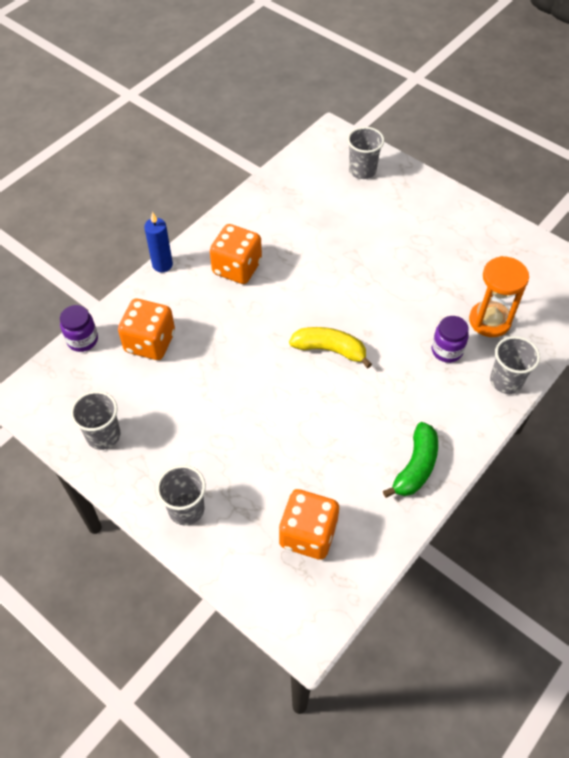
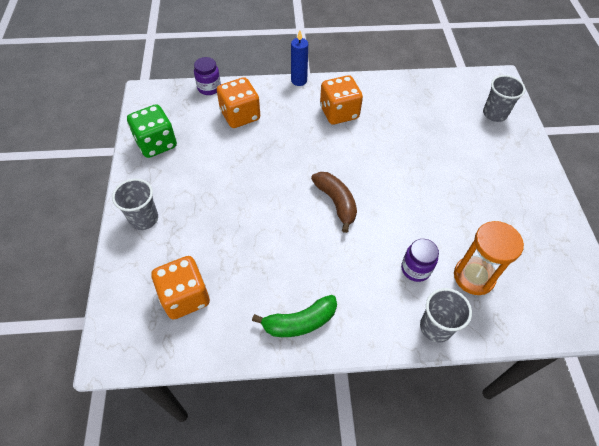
camera: 45 degrees right, 0 degrees up
grey cup [71,391,121,450] -> green dice [127,104,177,158]
yellow banana [289,327,372,368] -> brown banana [311,172,357,233]

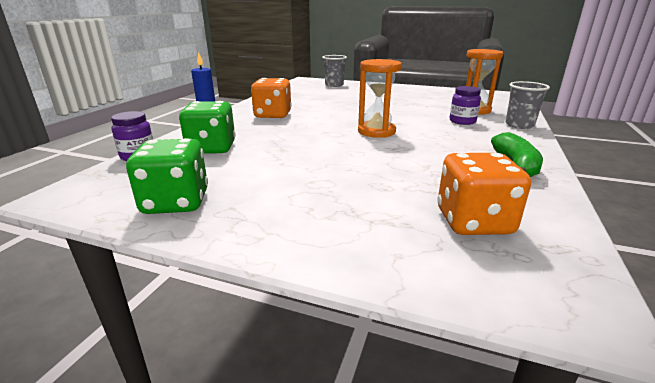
camera: 65 degrees left, 30 degrees down
grey cup [112,179,158,230] -> none
orange dice [217,77,260,128] -> green dice [179,101,235,154]
brown banana [311,172,357,233] -> orange hourglass [358,59,402,138]

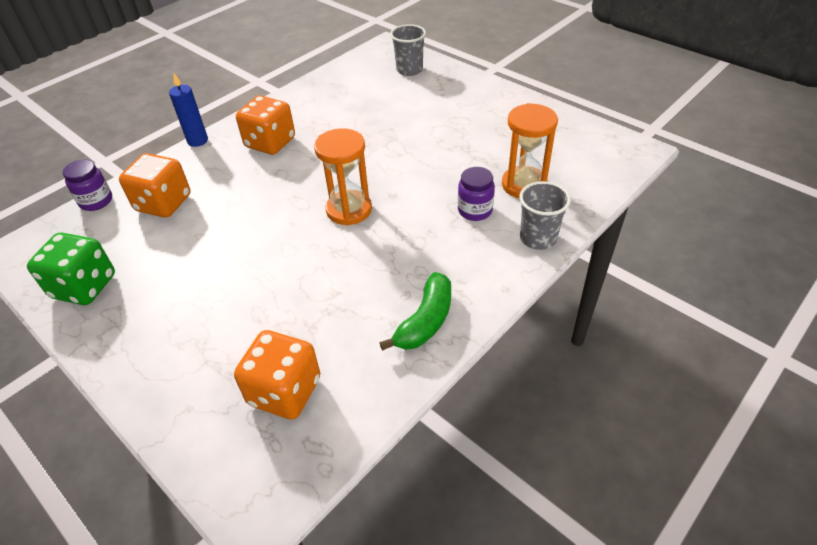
camera: 25 degrees right, 20 degrees up
green dice [179,101,235,154] -> orange dice [119,153,191,218]

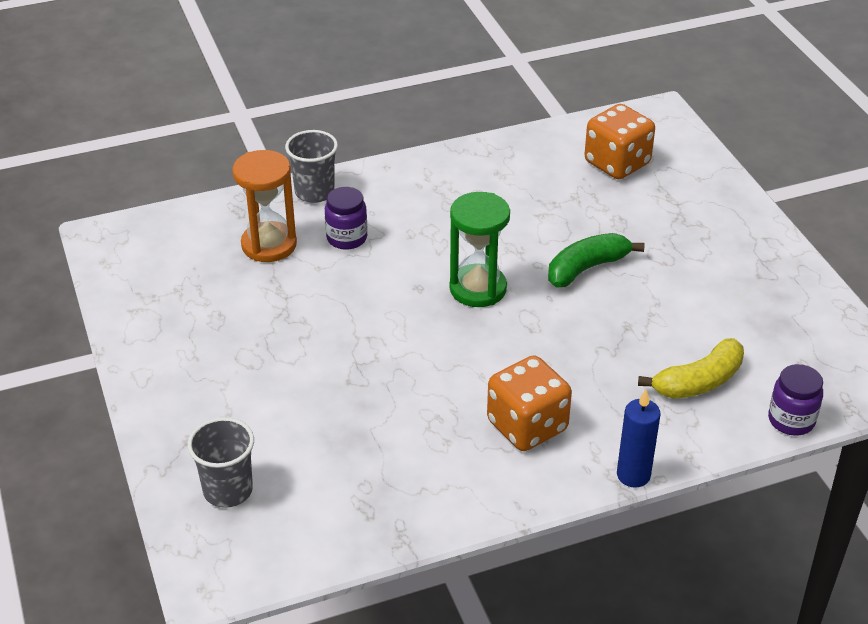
camera: 155 degrees left, 5 degrees down
green dice [27,233,115,305] -> none
orange dice [119,153,191,218] -> yellow banana [638,338,744,399]
orange hourglass [314,128,372,226] -> green hourglass [449,192,510,307]
green banana [380,272,451,351] -> green banana moved to [548,233,645,287]

